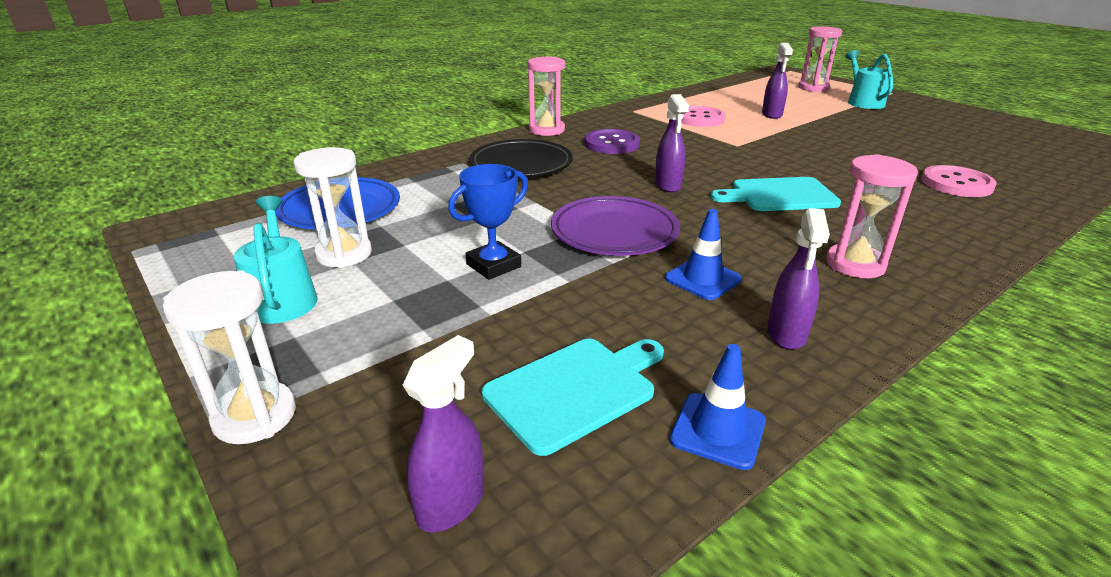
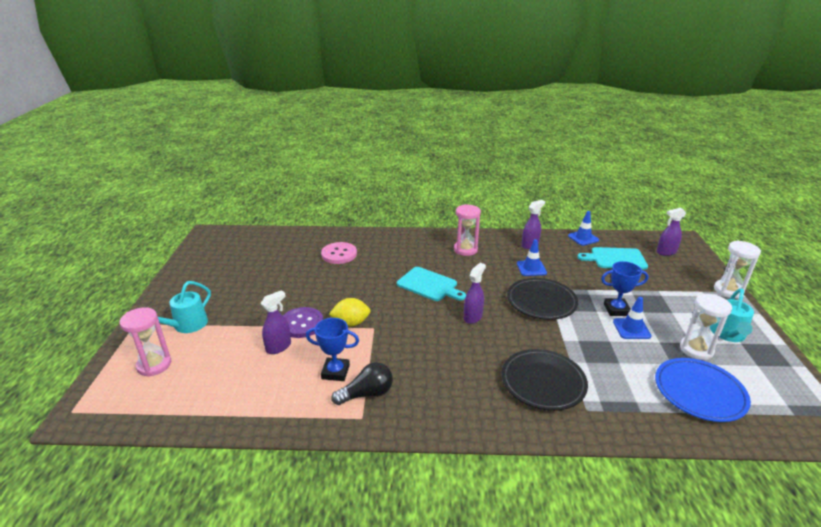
camera: 140 degrees left, 0 degrees up
pink hourglass [528,56,565,136] -> none
purple plate [551,196,680,256] -> black plate [507,278,578,320]
purple button [584,129,640,154] -> purple button moved to [283,307,323,338]
pink button [681,106,726,127] -> blue trophy [306,318,359,381]
none -> yellow lemon [329,298,371,327]
none -> black light bulb [331,362,393,405]
none -> blue traffic cone [613,297,651,339]

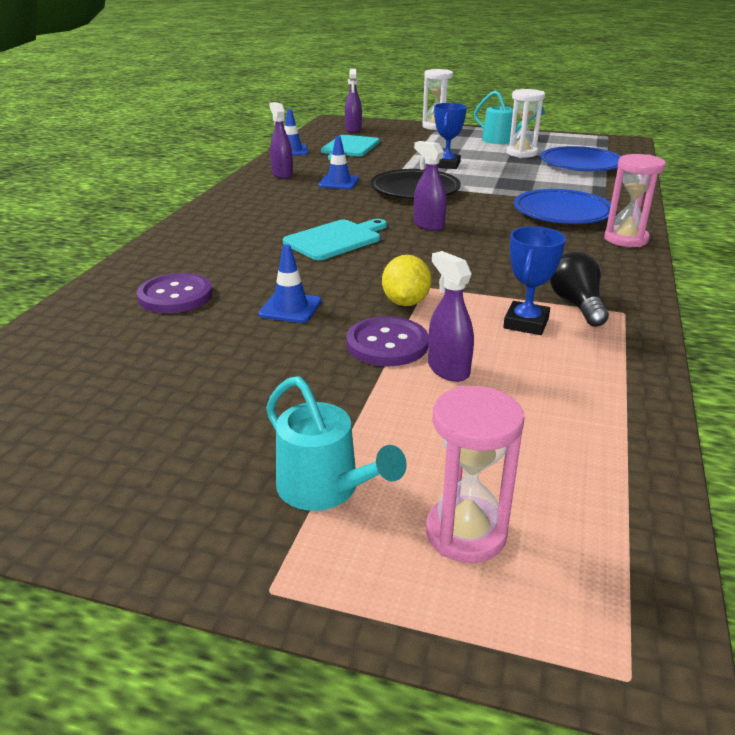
camera: 75 degrees left, 0 degrees up
pink button [321,242,357,264] -> purple button [137,273,213,313]
pink hourglass [454,204,481,256] -> pink hourglass moved to [604,154,666,247]
black plate [501,349,588,411] -> blue plate [514,189,611,224]
blue traffic cone [613,297,651,339] -> blue traffic cone moved to [258,244,322,323]

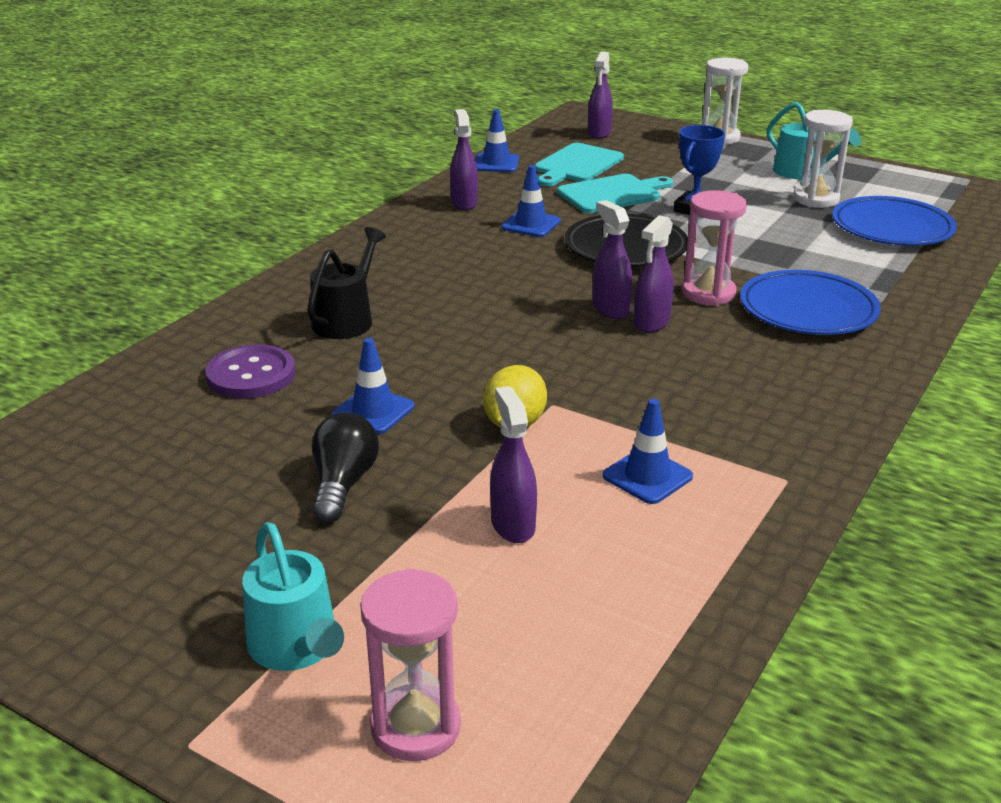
camera: 15 degrees right, 0 degrees up
turquoise cutting board [283,219,387,260] -> turquoise cutting board moved to [557,174,673,213]
purple button [346,316,429,366] -> none
blue trophy [503,226,566,335] -> blue traffic cone [603,399,693,504]
black light bulb [550,252,609,327] -> black light bulb moved to [312,412,379,522]
pink hourglass [604,154,666,247] -> pink hourglass moved to [682,190,747,306]
none -> black watering can [307,227,386,339]
none -> purple spray bottle [634,215,674,332]

